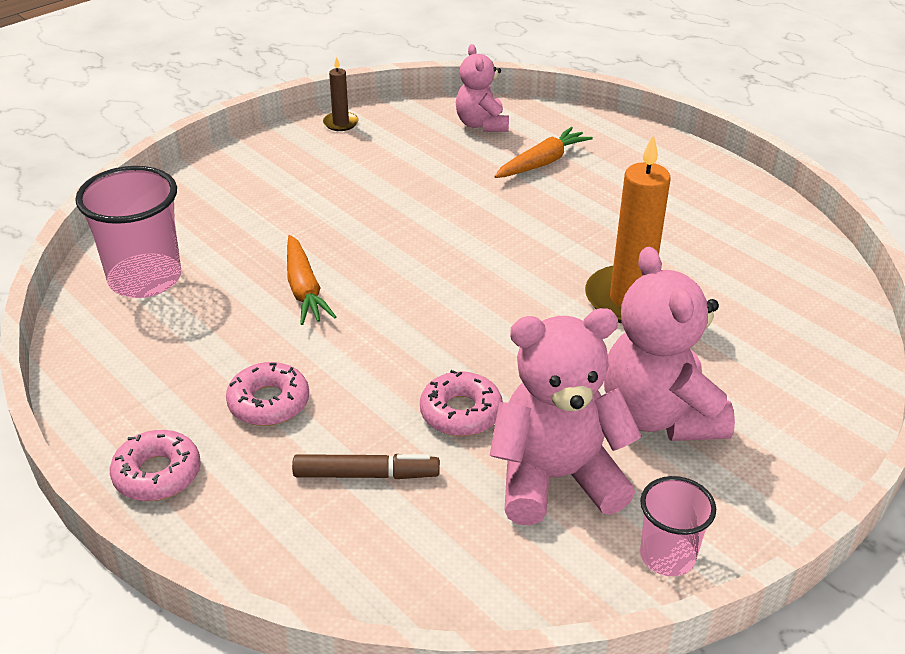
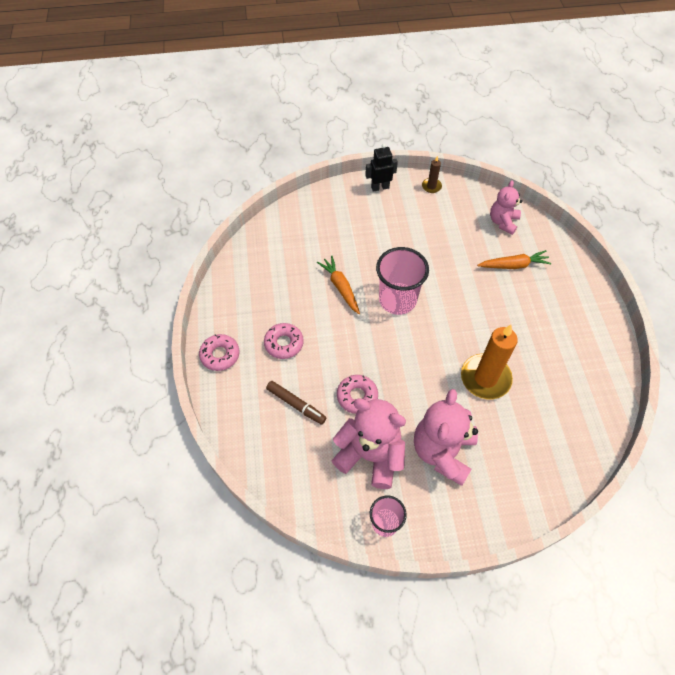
camera: 35 degrees right, 20 degrees up
pink cup [75,166,181,298] -> pink cup moved to [376,247,429,315]
orange carrot [287,235,336,325] -> orange carrot turned 135 degrees clockwise [317,256,360,314]
none -> black robot [365,144,398,192]

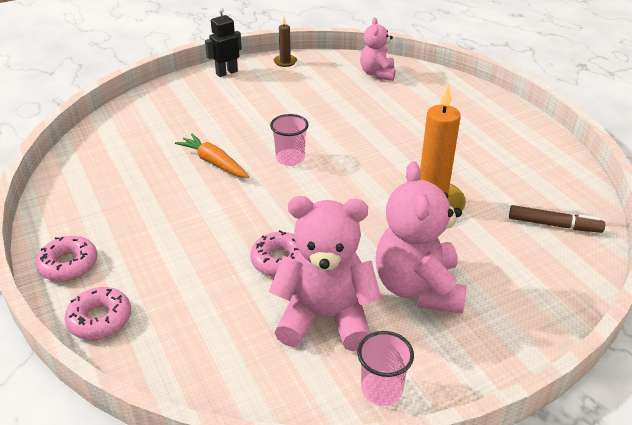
camera: 20 degrees left, 20 degrees down
pink donut [264,323,304,359] -> pink donut moved to [65,287,131,340]
brown marker [266,381,326,425] -> brown marker moved to [509,205,605,233]
pink cup [376,247,429,315] -> pink cup [270,114,309,166], size x0.59
orange carrot [477,250,551,269] -> none

